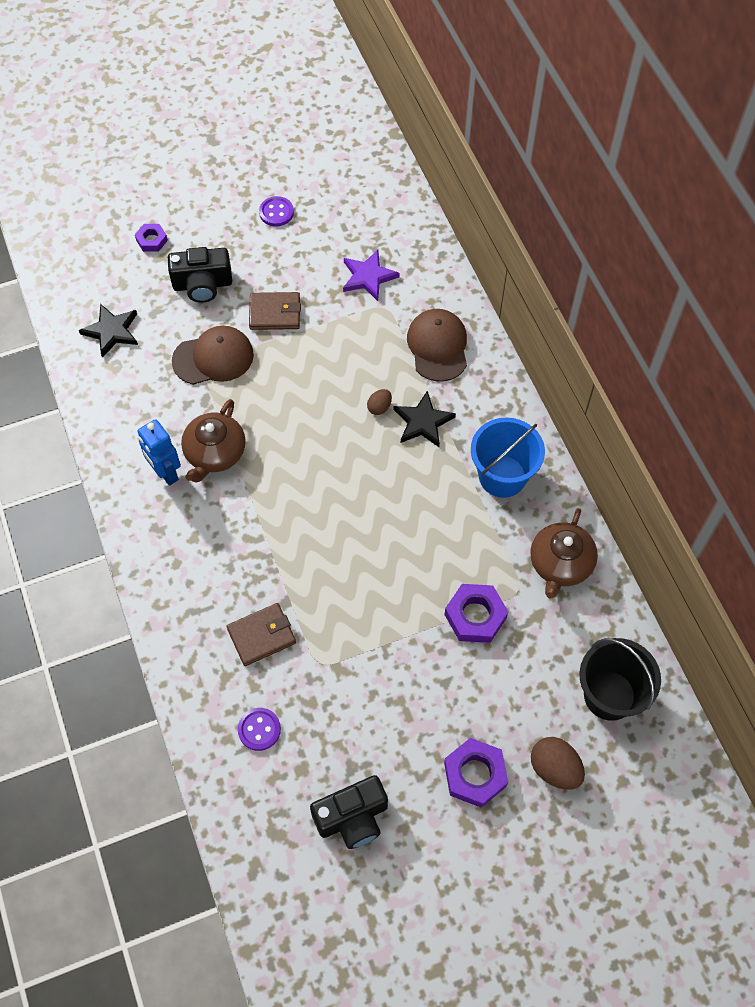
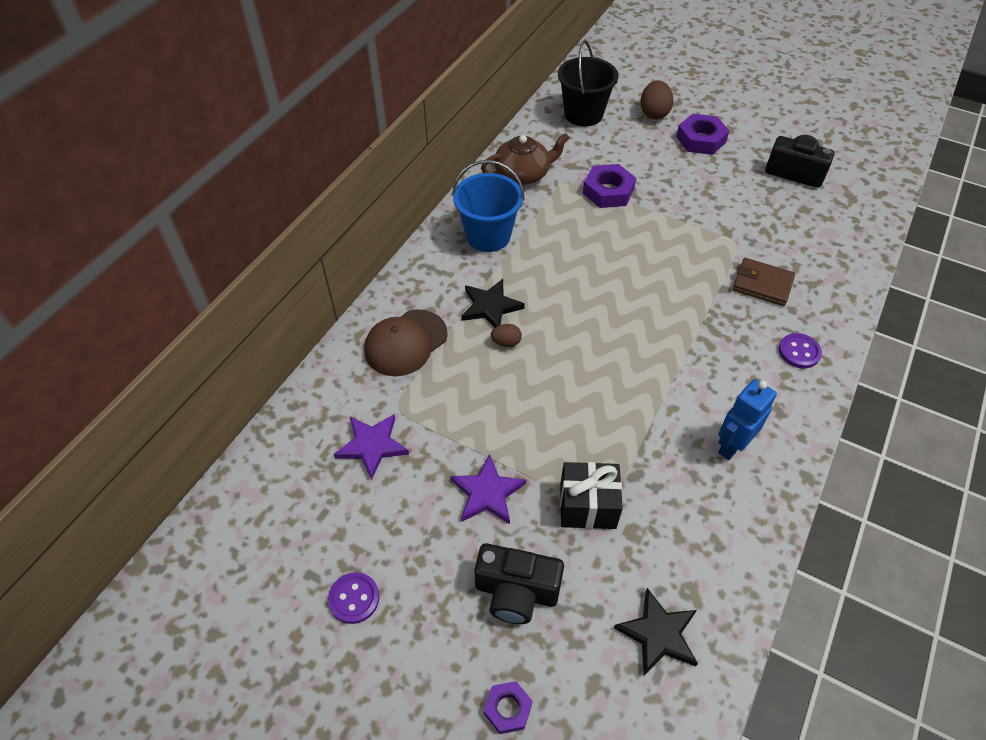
camera: 130 degrees left, 10 degrees down
blue robot [138,419,181,486] -> blue robot turned 150 degrees counterclockwise [718,379,777,460]
black camera [168,247,232,303] -> black camera turned 150 degrees clockwise [474,543,564,624]
brown cap [172,326,254,385] -> black gift [560,462,623,529]
brown teapot [181,399,246,482] -> none
purple button [238,708,281,751] -> purple button moved to [779,333,822,368]
brown wallet [249,292,301,330] -> purple star [450,454,526,524]

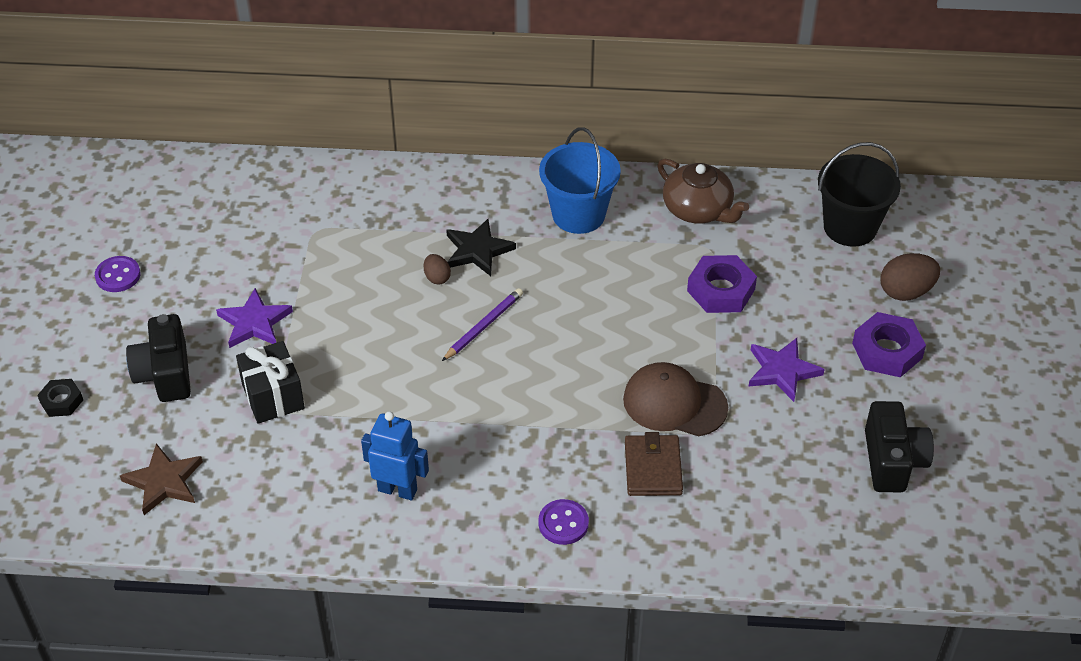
camera: 65 degrees right, 5 degrees down
purple star [334,414,409,480] -> purple star moved to [748,338,825,402]
brown cap [364,309,448,376] -> brown cap moved to [623,362,728,436]
purple nut [484,681,533,734] -> black nut [37,379,83,417]
black star [614,588,698,676] -> brown star [120,443,203,515]
none -> purple pencil [442,288,523,361]

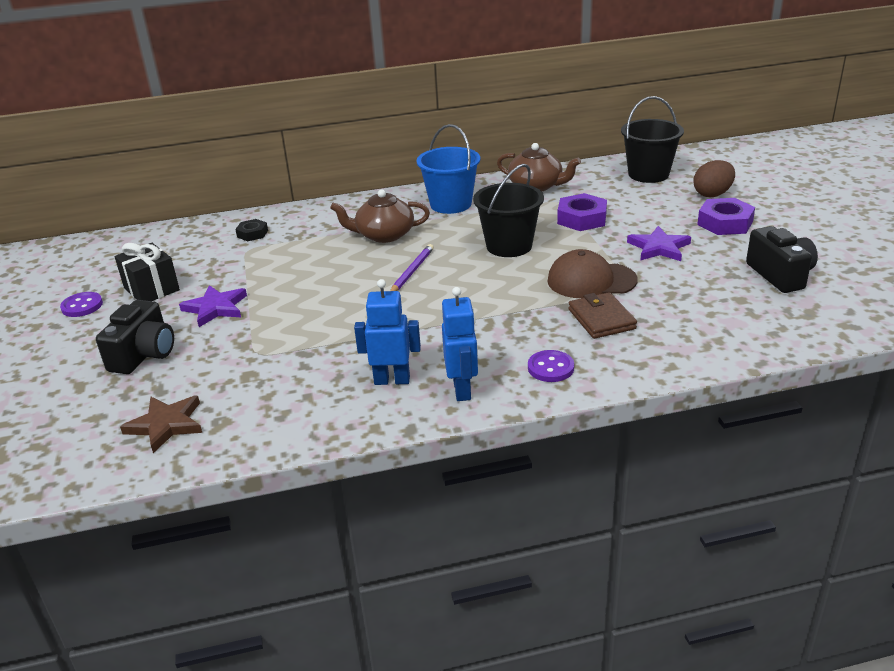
camera: 15 degrees left, 15 degrees down
black nut [37,379,83,417] -> black nut moved to [235,219,268,241]
black camera [126,314,191,402] -> black camera turned 135 degrees counterclockwise [96,300,174,374]
black gift [236,341,305,424] -> black gift moved to [115,243,180,301]
brown egg [424,254,451,284] -> none
black star [446,219,516,276] -> brown teapot [330,189,430,243]
none -> blue robot [442,287,478,401]
none -> black bucket [473,164,544,257]

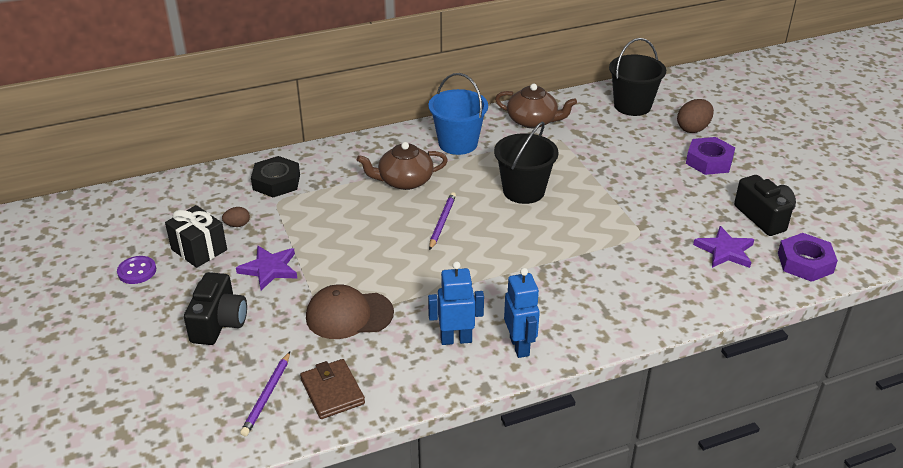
camera: 10 degrees left, 5 degrees up
brown star [120,396,202,453] -> purple pencil [240,352,290,436]
black nut [235,219,268,241] -> black nut [251,156,300,197], size x1.69
purple button [528,350,574,382] -> none
brown cap [547,249,638,298] -> brown cap moved to [306,284,394,339]
purple nut [557,193,607,231] -> purple nut moved to [778,233,838,282]
brown wallet [568,292,637,339] -> brown wallet moved to [300,359,365,419]
purple star [627,226,691,261] -> purple star moved to [693,226,755,268]
none -> brown egg [222,207,250,227]

